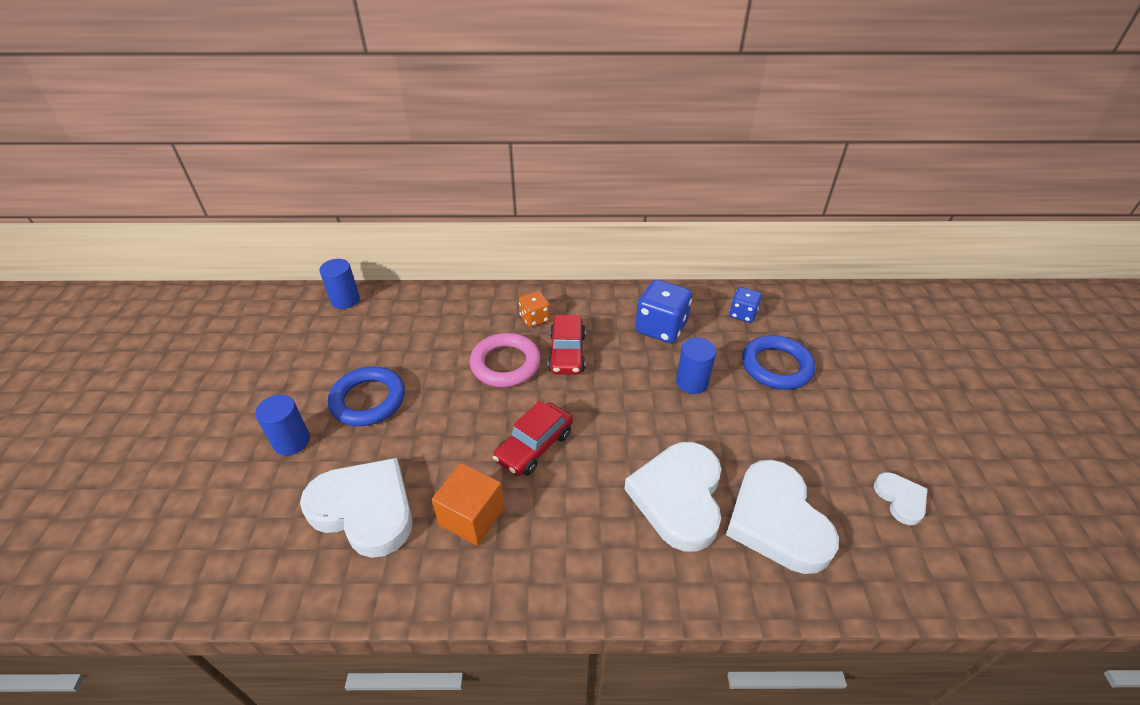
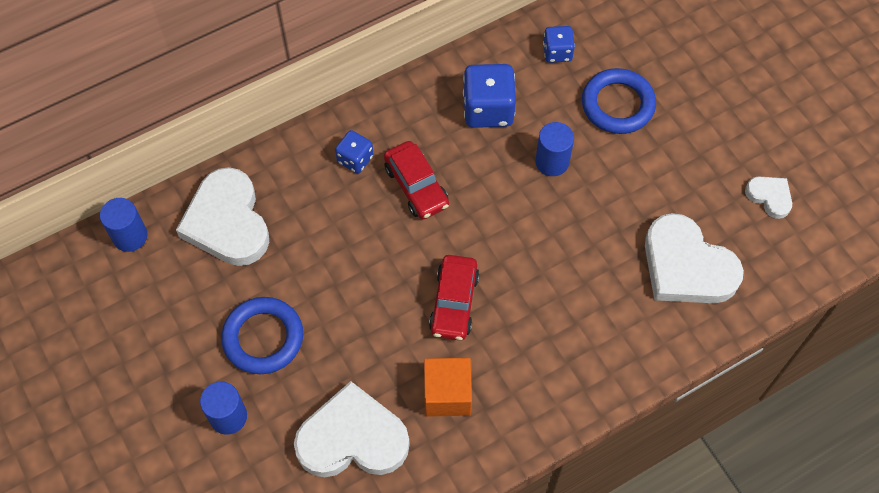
camera: 30 degrees left, 20 degrees up
pink ring [470,333,541,387] -> none
orange dice [519,291,550,327] -> blue dice [335,130,374,174]
white heart [624,442,721,552] -> white heart moved to [176,167,269,266]

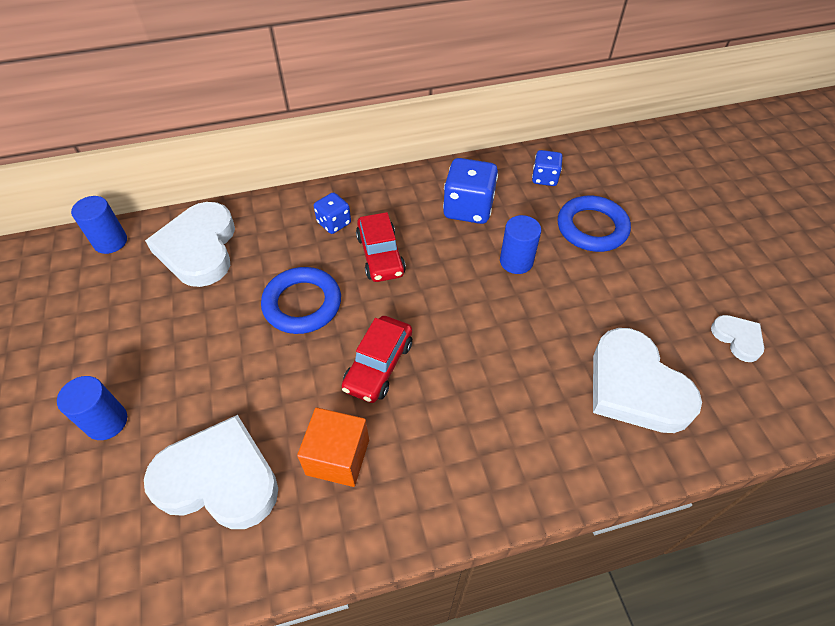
camera: 15 degrees right, 10 degrees down
blue ring [221,297,303,374] -> blue ring moved to [261,267,341,334]

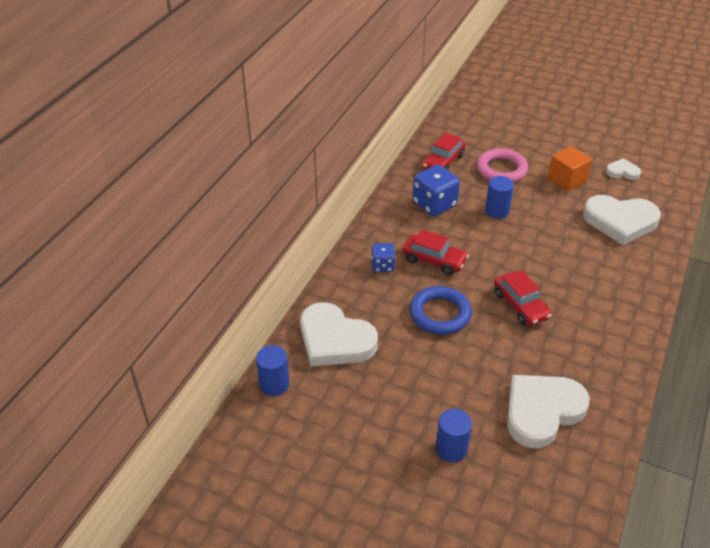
camera: 50 degrees left, 10 degrees down
orange cube [297,407,369,487] -> orange cube moved to [547,146,593,192]
blue dice [532,150,563,186] -> red car [422,133,466,171]
blue ring [558,196,631,252] -> pink ring [477,148,528,182]

